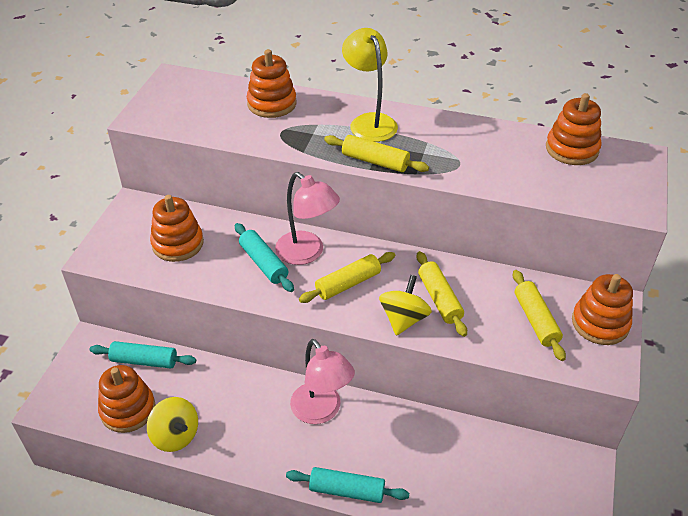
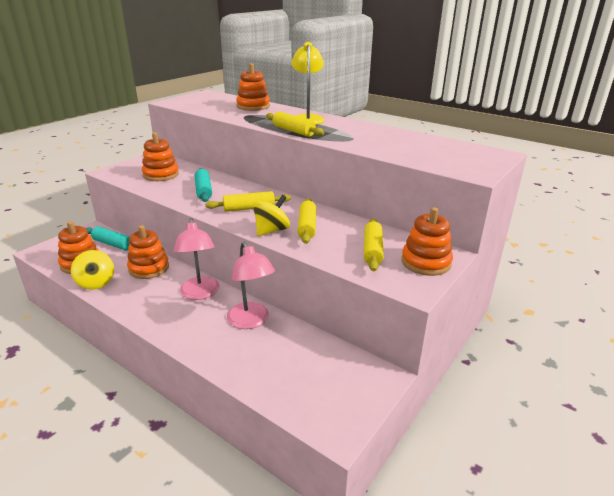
camera: 20 degrees right, 15 degrees down
pink lamp [275,172,340,265] -> pink lamp moved to [227,242,275,329]
turquoise rolling pin [286,467,409,503] -> none
orange stacking toy [546,93,602,165] -> orange stacking toy moved to [127,225,169,279]

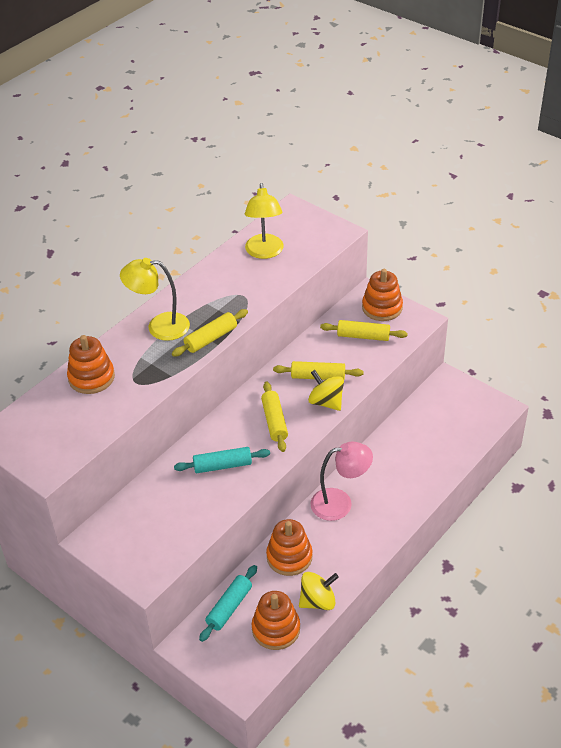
camera: 85 degrees left, 15 degrees up
orange stacking toy [142,132,179,181] -> none
pink lamp [227,242,275,329] -> none
none -> yellow lamp [245,183,284,259]

